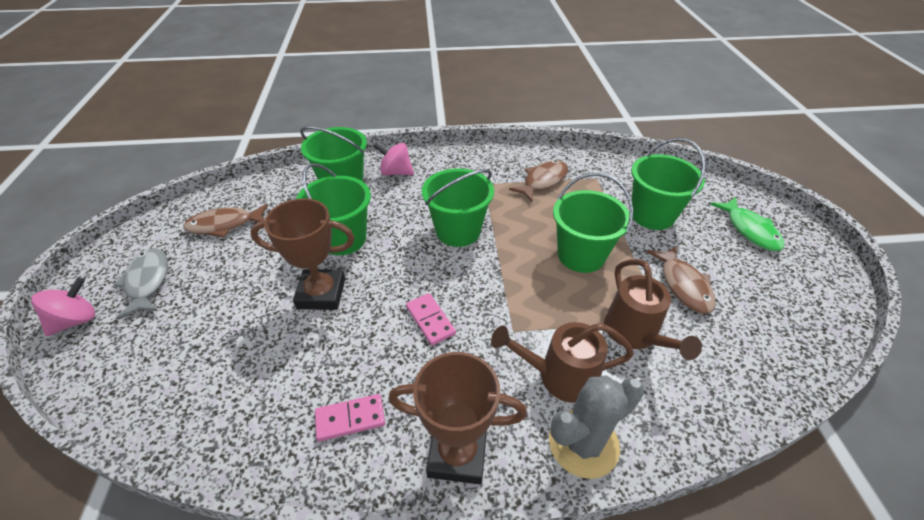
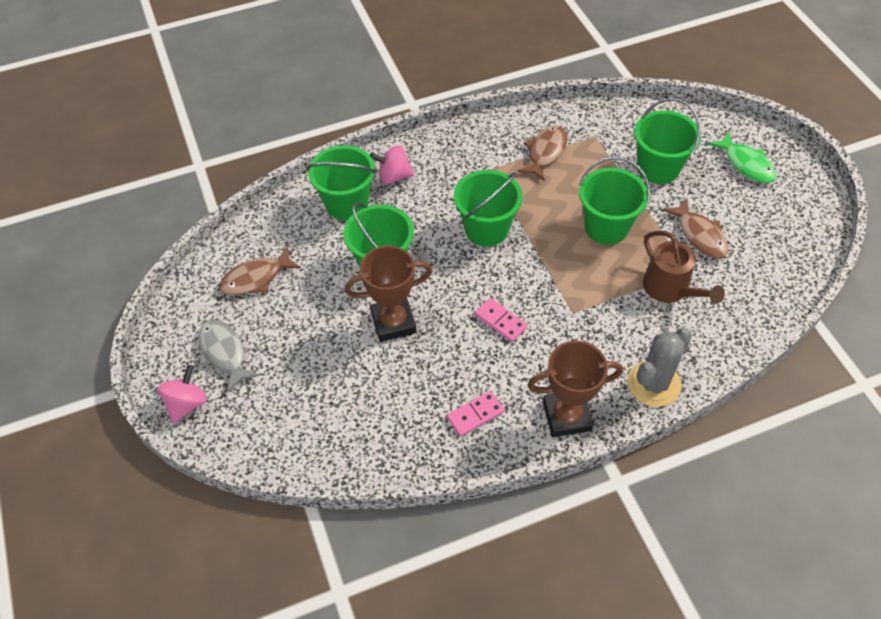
camera: 15 degrees left, 10 degrees up
brown watering can [491,322,634,403] -> none

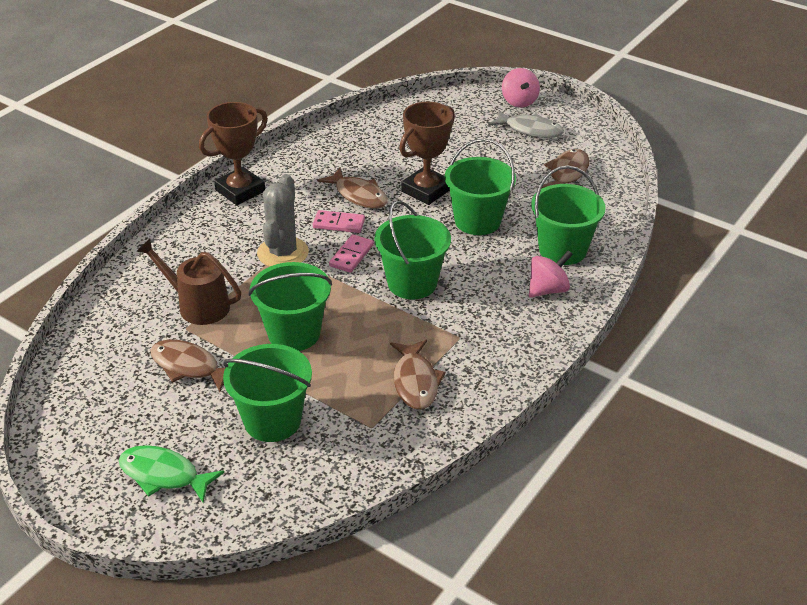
camera: 145 degrees right, 15 degrees down
pink domino [447,391,505,437] -> pink domino moved to [329,234,374,273]
grey cactus [628,328,692,407] -> grey cactus moved to [257,174,309,267]
none -> brown fish [317,168,388,209]

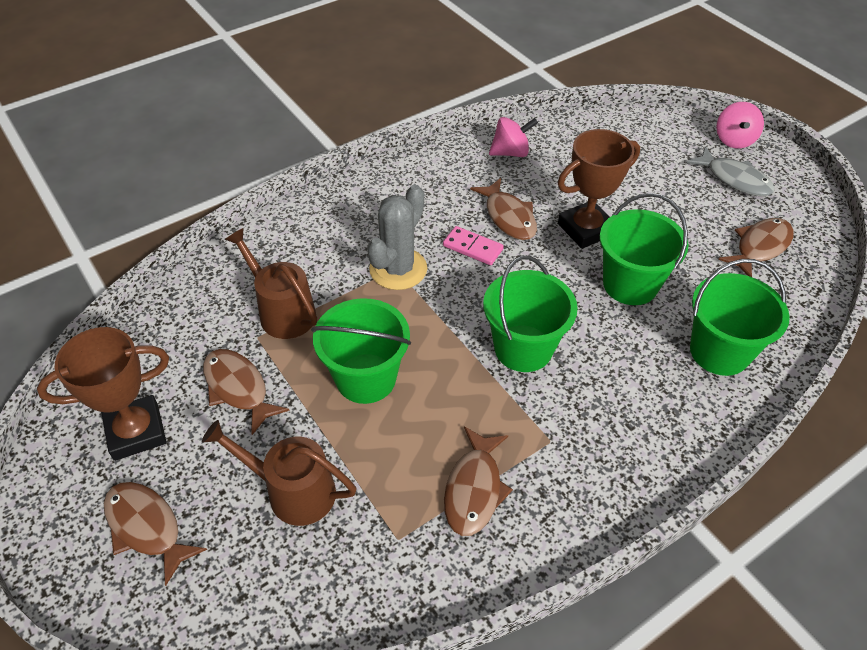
camera: 20 degrees right, 10 degrees up
green fish [119,445,224,503] -> brown fish [104,482,207,586]
brown trophy [199,102,268,205] -> brown trophy moved to [37,327,169,461]
green bucket [223,344,312,442] -> brown watering can [202,420,357,526]
pink domino [329,234,374,273] -> none
pink spinning top [529,250,573,298] -> pink spinning top moved to [489,117,538,157]

